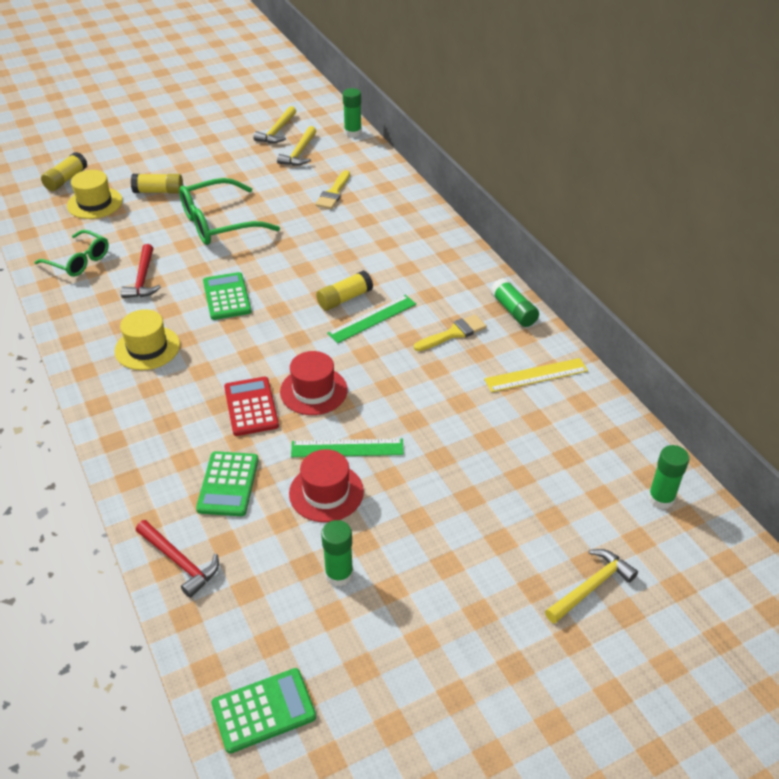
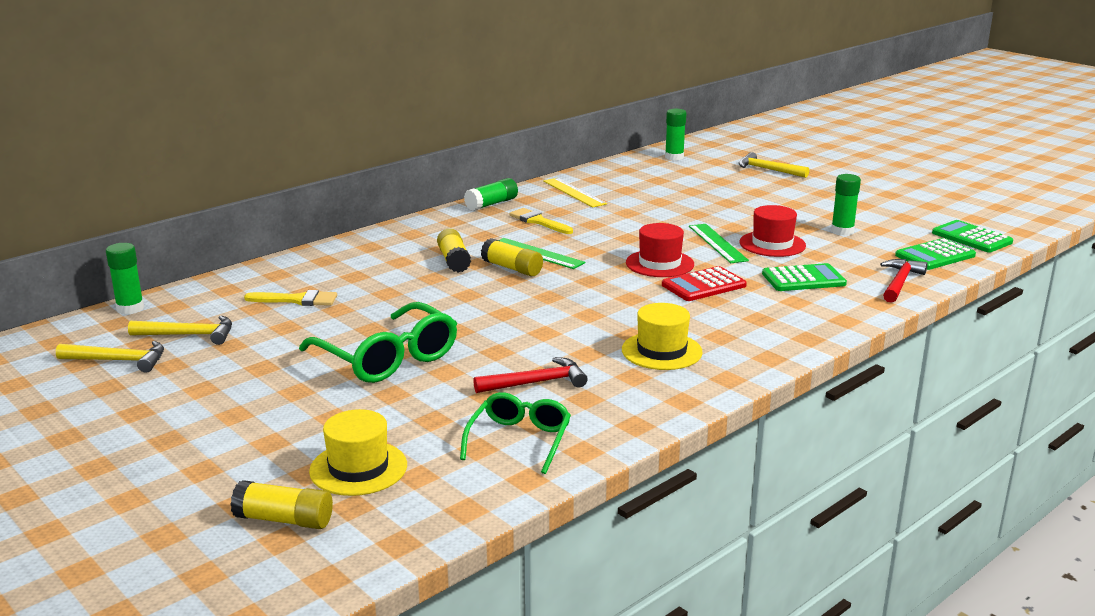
camera: 105 degrees left, 20 degrees down
yellow glue stick [131,174,183,194] -> yellow glue stick moved to [437,228,471,273]
green calculator [203,272,252,320] -> green calculator moved to [895,238,976,270]

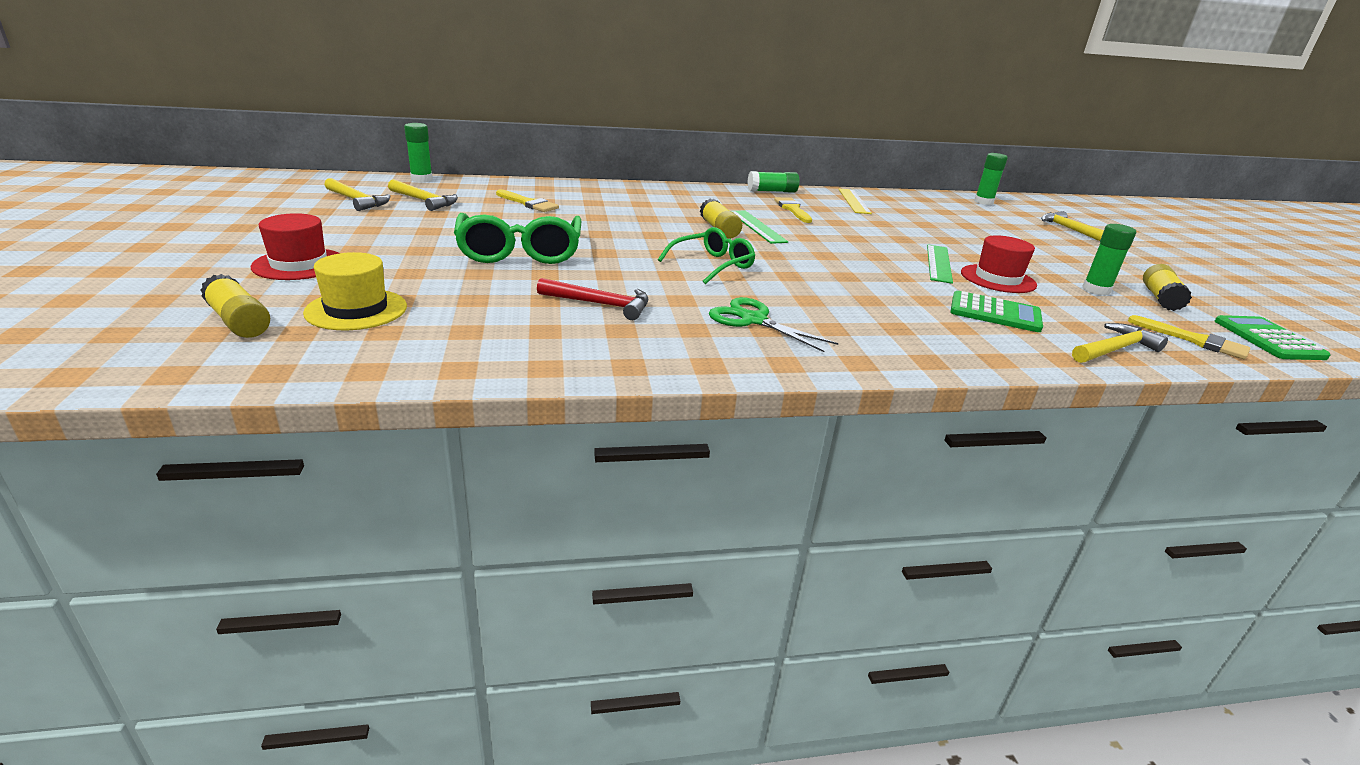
camera: 30 degrees right, 5 degrees up
yellow glue stick [437,228,471,273] -> yellow glue stick moved to [1143,264,1192,311]
green glasses [460,392,571,474] -> green glasses moved to [658,227,755,284]
yellow hat [622,303,703,370] -> green scissors [709,297,838,352]
red hat [626,223,694,277] -> red hat moved to [251,213,339,280]
red calculator [662,266,747,301] -> none
red hammer [880,259,927,303] -> yellow hammer [1072,323,1168,363]
green calculator [895,238,976,270] -> yellow brush [1128,315,1250,359]

